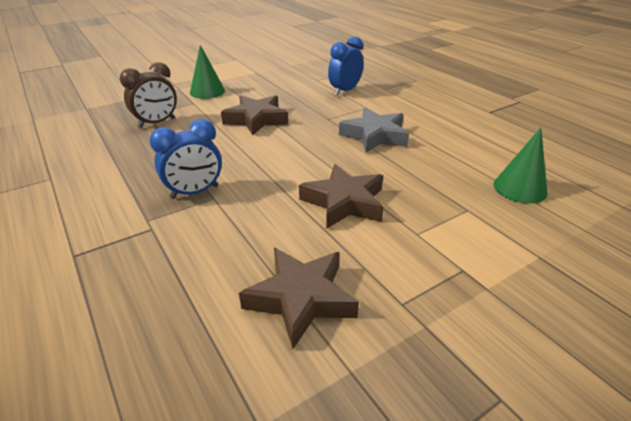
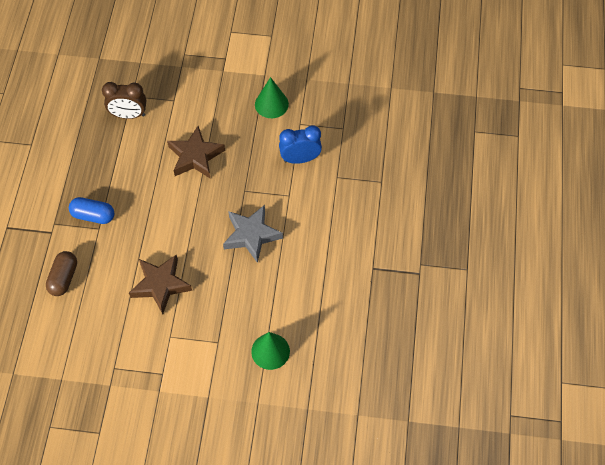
camera: 40 degrees right, 25 degrees up
blue clock [150,119,222,199] -> blue capsule [69,197,114,224]
green cone [190,45,225,99] -> green cone moved to [255,77,289,118]
brown star [239,248,359,349] -> none
none -> brown capsule [46,251,77,296]

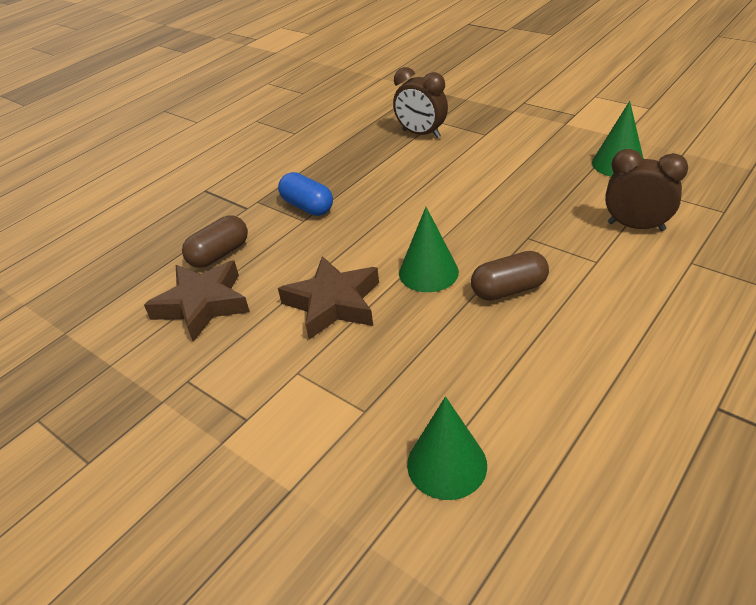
camera: 35 degrees right, 20 degrees down
brown star [167,126,225,178] -> brown star moved to [144,261,250,342]
grey star [223,205,283,263] -> brown capsule [471,251,549,301]
blue clock [279,126,322,164] -> brown clock [605,149,688,231]
none -> green cone [399,207,459,292]

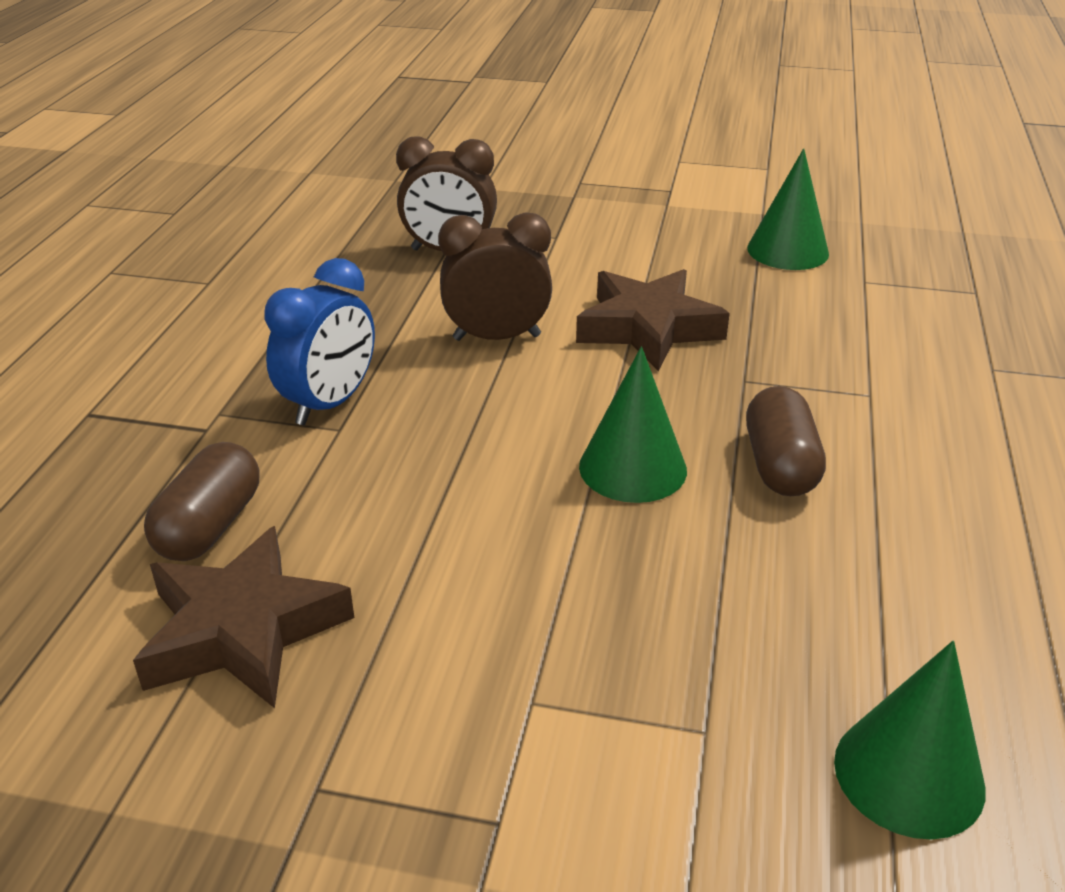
camera: 30 degrees left, 5 degrees down
blue capsule [278,172,333,216] -> blue clock [264,258,375,425]
brown star [278,256,379,340] -> brown star moved to [576,269,730,371]
brown capsule [471,251,549,301] -> brown capsule turned 45 degrees counterclockwise [746,386,826,496]
brown clock [605,149,688,231] -> brown clock moved to [438,212,552,341]

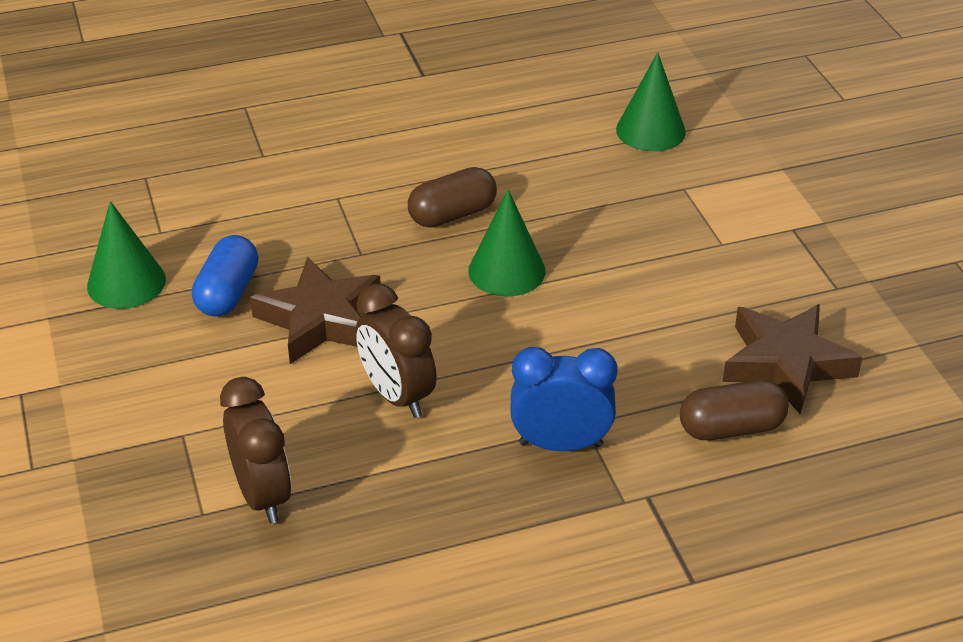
camera: 120 degrees left, 5 degrees up
none -> blue capsule [192,235,258,317]

